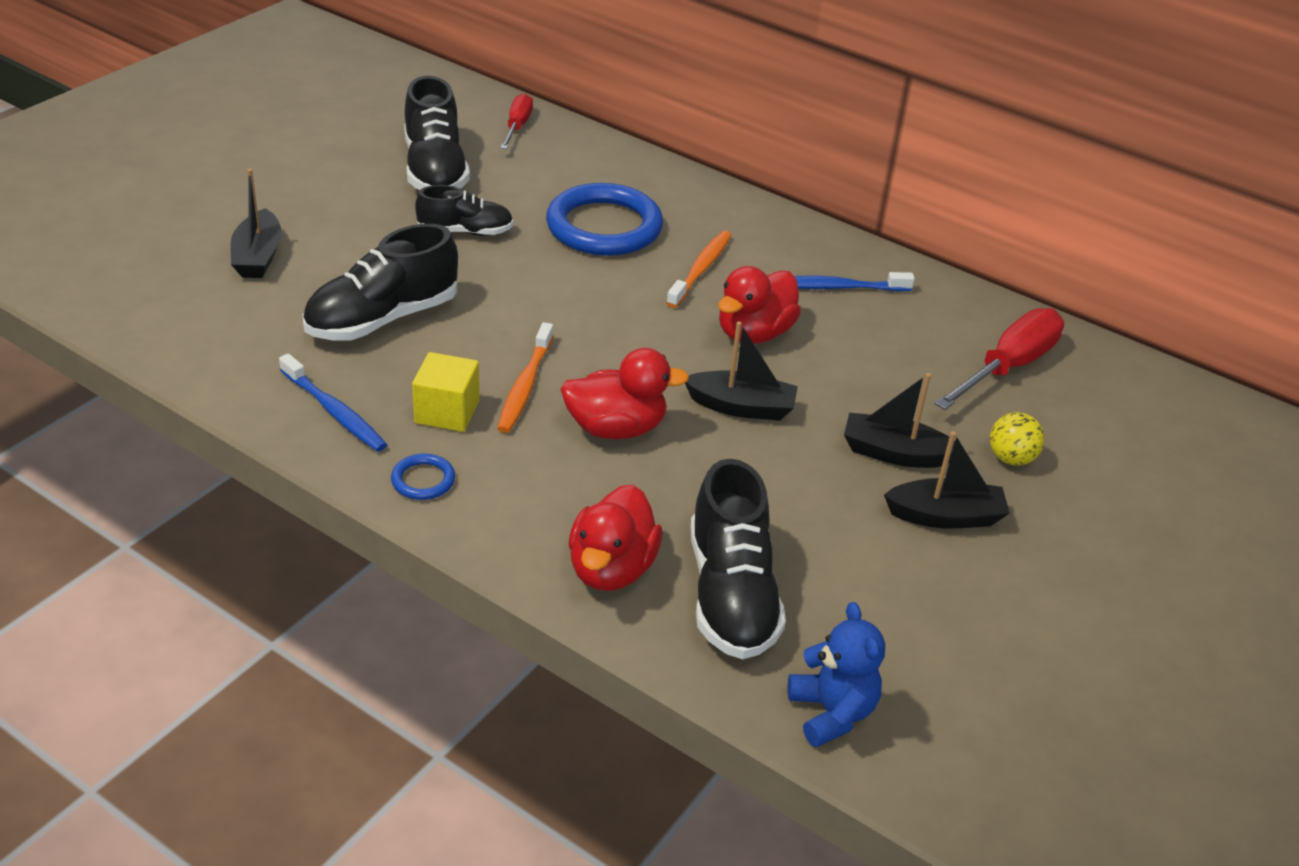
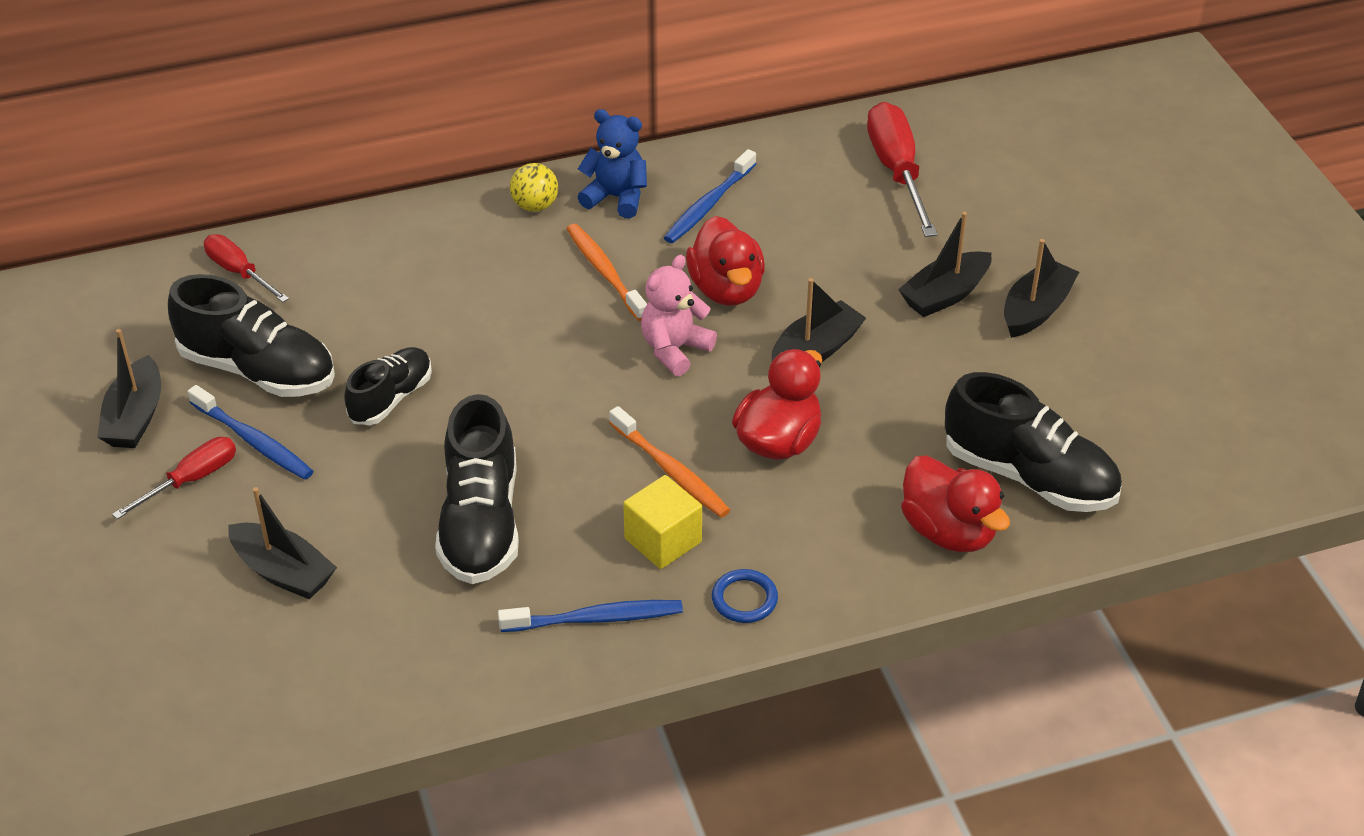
camera: 50 degrees left, 5 degrees up
blue ring [546,183,663,256] -> none
blue teddy bear [788,602,885,747] -> blue teddy bear moved to [578,109,647,218]
yellow ball [990,412,1045,465] -> yellow ball moved to [510,163,558,212]
none -> black boat [97,329,161,448]
none -> red screwdriver [112,437,236,519]
none -> blue toothbrush [187,385,314,480]
none -> pink teddy bear [641,255,717,376]

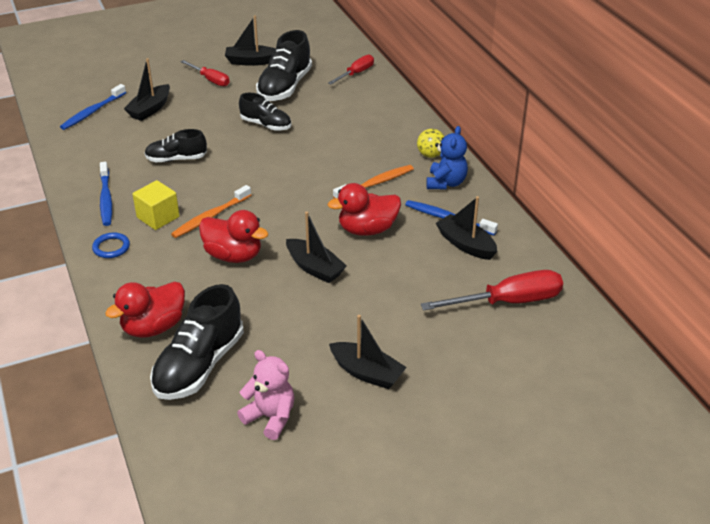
camera: 85 degrees right, 5 degrees down
blue toothbrush [187,385,314,480] -> blue toothbrush moved to [60,84,126,130]
black shoe [435,394,519,584] -> black shoe [144,129,207,162], size x0.62
pink teddy bear [641,255,717,376] -> pink teddy bear moved to [237,350,294,440]
black boat [898,212,992,317] -> black boat moved to [436,196,497,260]

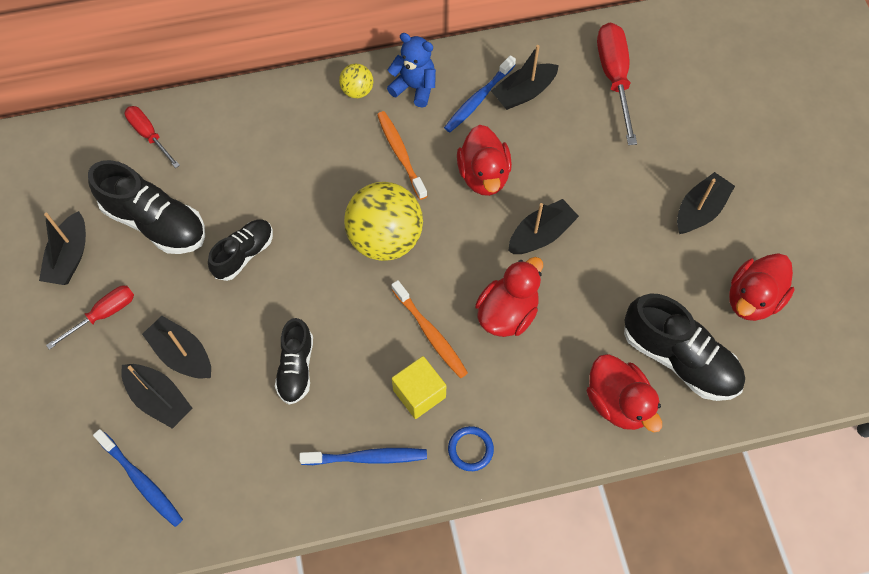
camera: 80 degrees left, 25 degrees up
pink teddy bear [237,350,294,440] -> red duck [729,253,795,321]
none -> black boat [142,316,211,378]
none -> yellow ball [344,182,423,261]

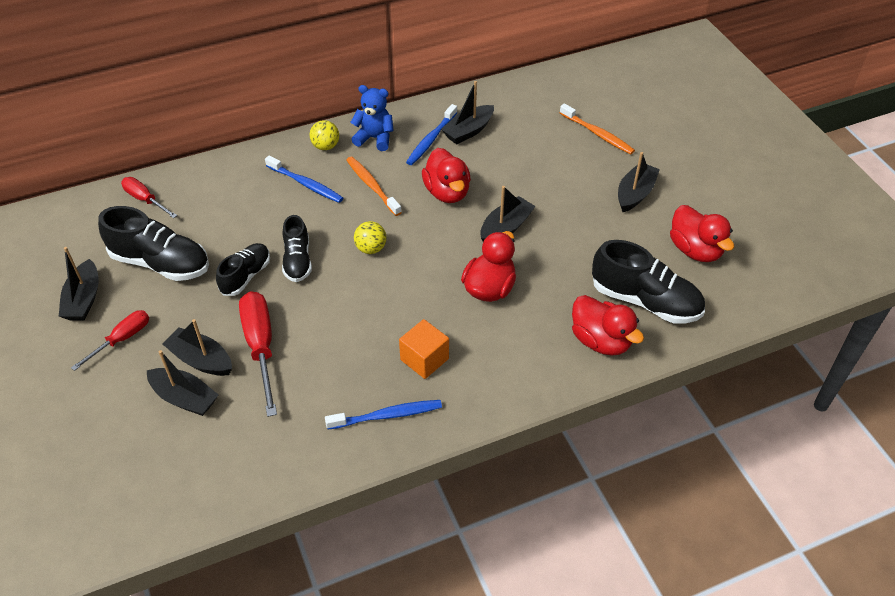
camera: 10 degrees left, 15 degrees down
blue toothbrush [93,429,183,527] -> blue toothbrush moved to [265,155,343,203]
black shoe [275,318,313,404] -> black shoe moved to [282,215,312,282]
yellow ball [344,182,423,261] -> yellow ball [354,221,386,254], size x0.48
orange toothbrush [391,280,468,378] -> orange toothbrush moved to [560,103,635,155]
yellow cube [392,356,446,419] -> orange cube [399,319,449,379]
blue ring [448,426,494,471] -> none
red screwdriver [597,23,637,145] -> red screwdriver moved to [239,291,277,417]
red duck [729,253,795,321] -> red duck turned 60 degrees counterclockwise [670,205,734,262]

